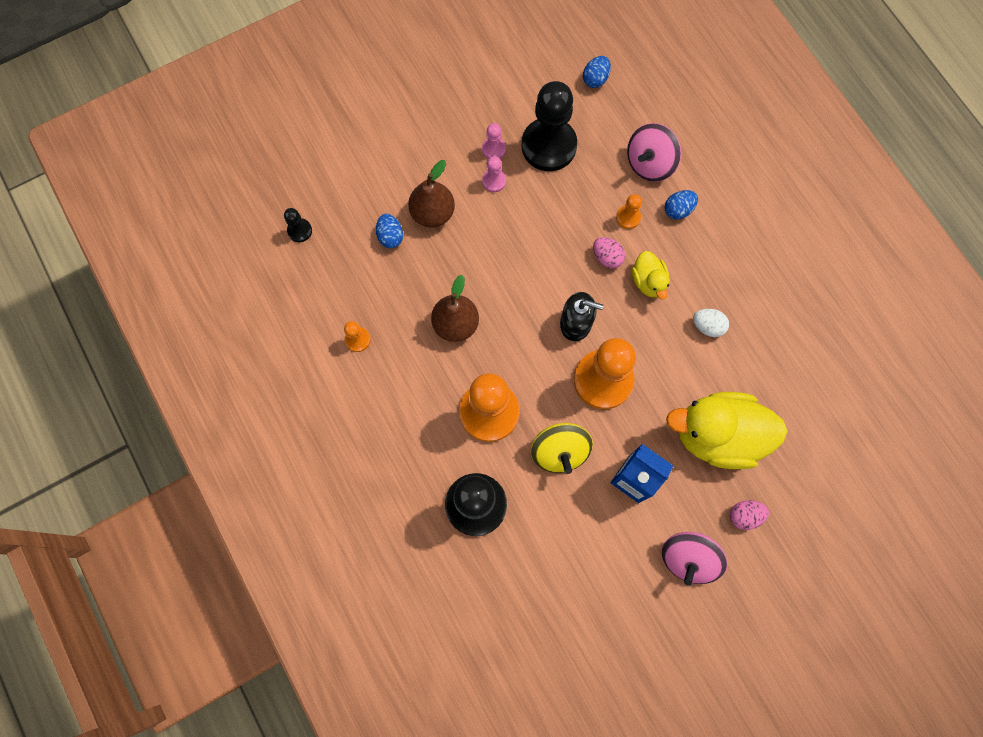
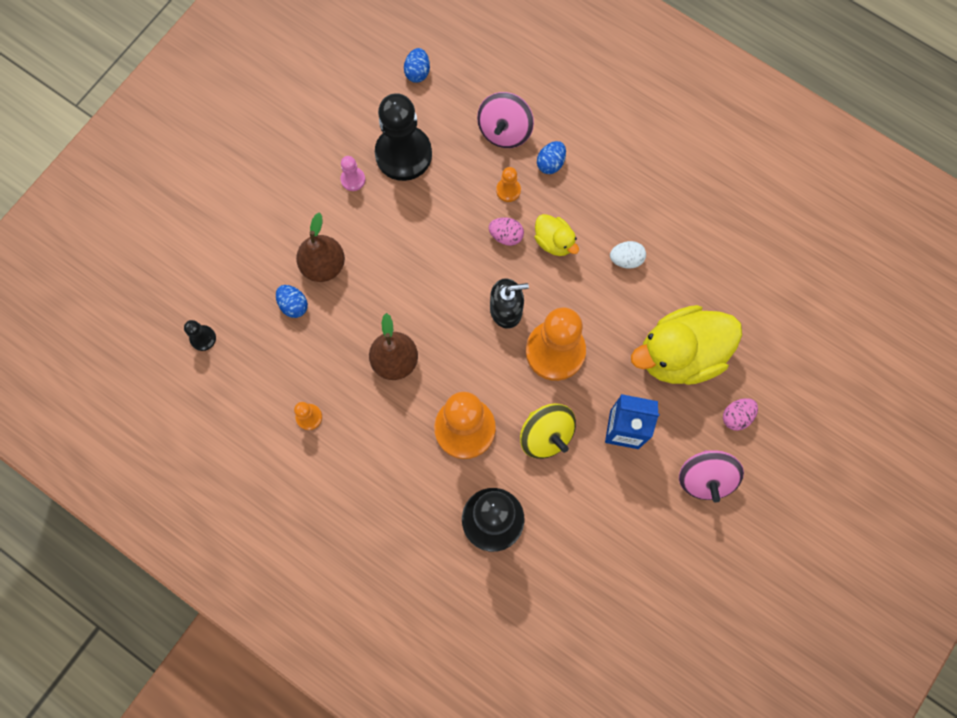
camera: 25 degrees left, 0 degrees up
pink pawn [482,156,506,192] -> none

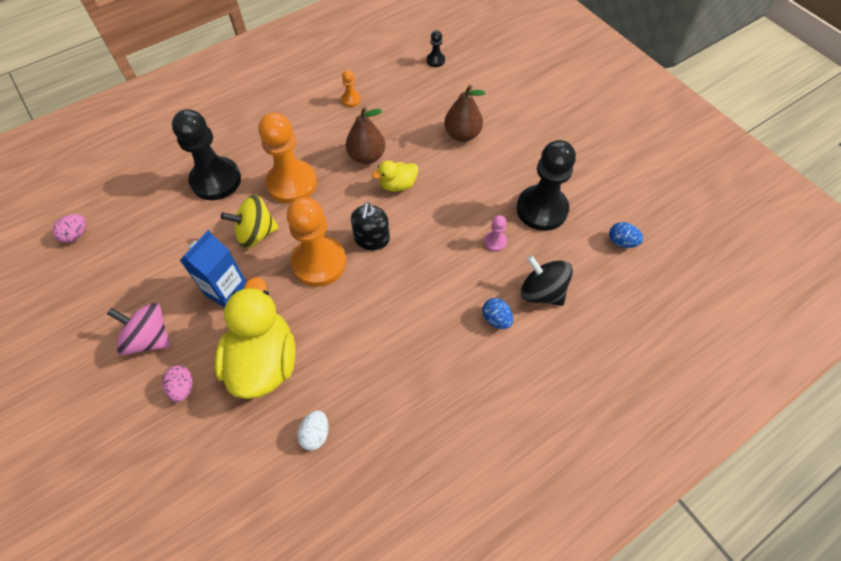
camera: 110 degrees right, 15 degrees down
blue egg [276,285,308,318] -> none
pink pawn [340,156,365,191] -> pink pawn moved to [484,215,507,252]
pink spinning top [477,92,534,148] -> black spinning top [521,256,573,306]
pink egg [489,217,524,246] -> pink egg moved to [52,214,86,243]
orange pawn [496,167,521,202] -> none
yellow duck [534,214,579,256] -> yellow duck moved to [372,160,418,192]
white egg [610,241,646,269] -> white egg moved to [297,410,329,451]

